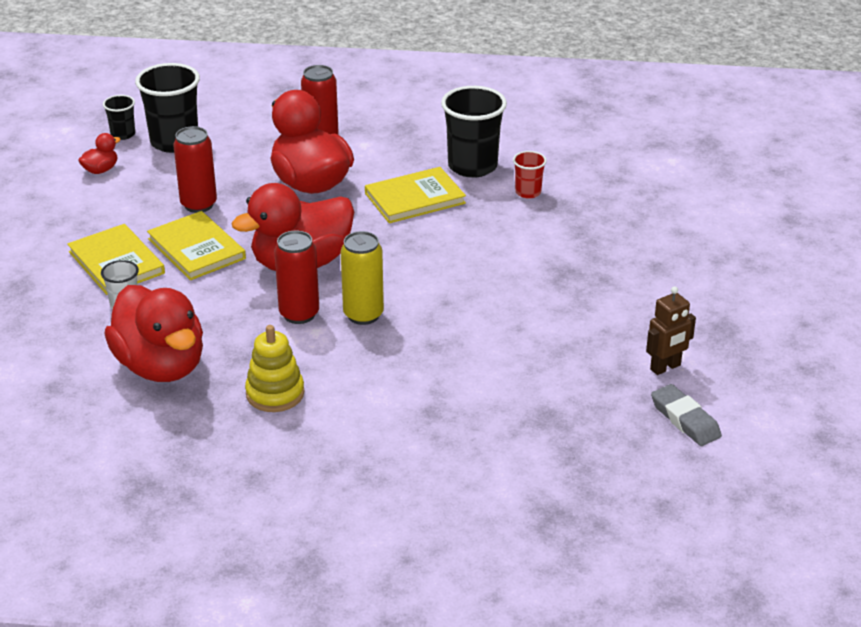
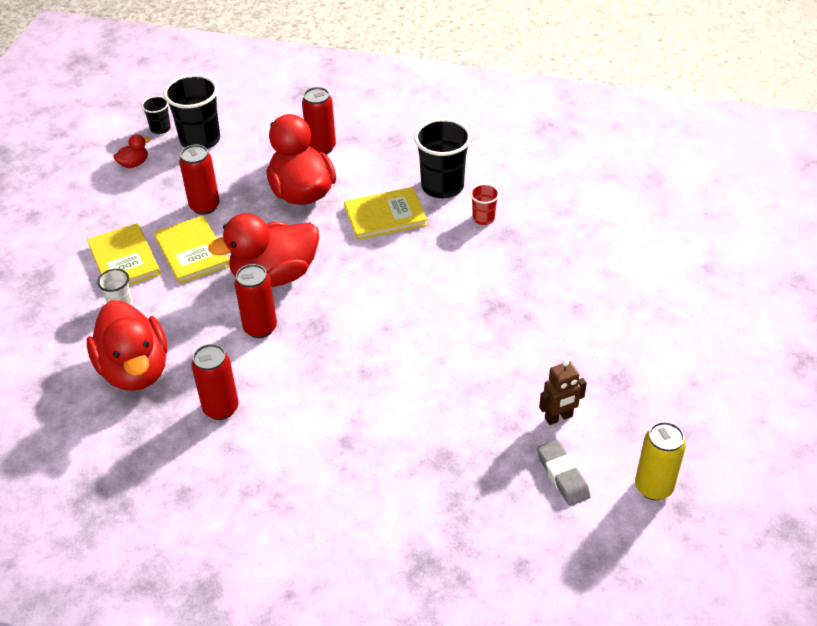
camera: 10 degrees right, 10 degrees up
yellow stacking toy [245,325,304,412] -> red can [192,344,239,420]
yellow can [341,231,384,325] -> yellow can moved to [635,422,686,500]

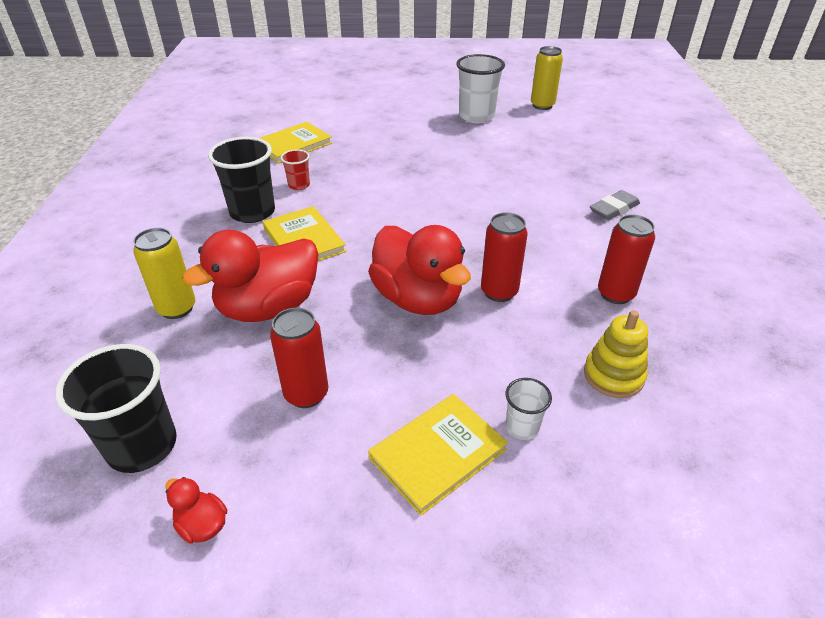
camera: 105 degrees left, 5 degrees down
red duck [87,300,167,391] -> yellow stacking toy [584,310,648,398]
black cup [142,96,171,134] -> none
yellow book [154,216,230,284] -> yellow book moved to [260,122,332,163]
red can [302,87,336,154] -> yellow can [133,228,195,319]
grey eraser [537,440,591,506] -> grey eraser moved to [590,190,640,220]
brown robot [539,360,587,425] -> none
none -> white cup [457,54,505,123]

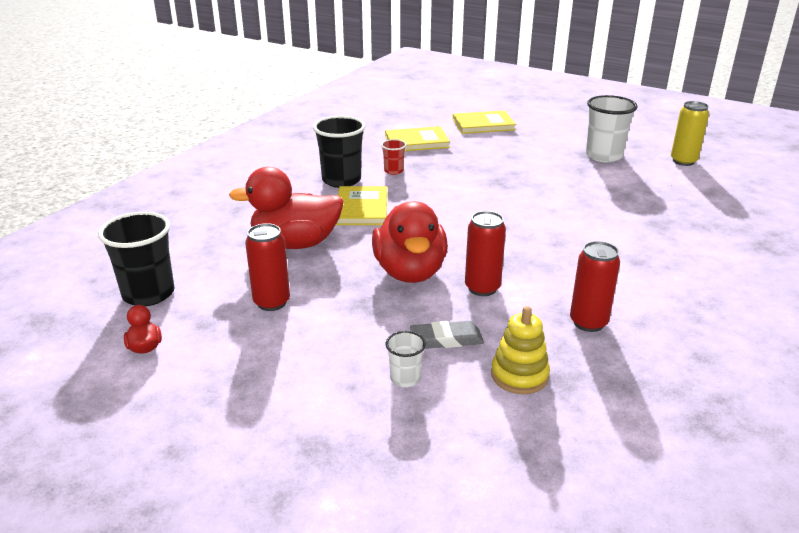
camera: 30 degrees right, 10 degrees down
yellow can [133,228,195,319] -> none
yellow book [368,394,508,516] -> yellow book moved to [453,110,516,134]
grey eraser [590,190,640,220] -> grey eraser moved to [410,321,484,349]

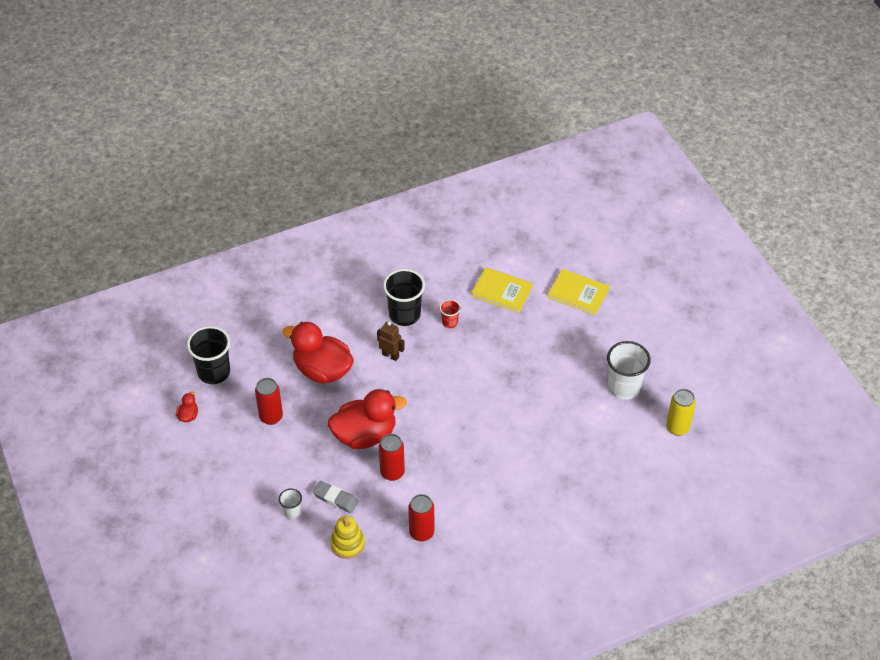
camera: 35 degrees right, 20 degrees up
yellow book [336,186,387,225] -> brown robot [377,321,405,361]
red duck [372,201,448,283] -> red duck turned 135 degrees counterclockwise [328,389,407,449]

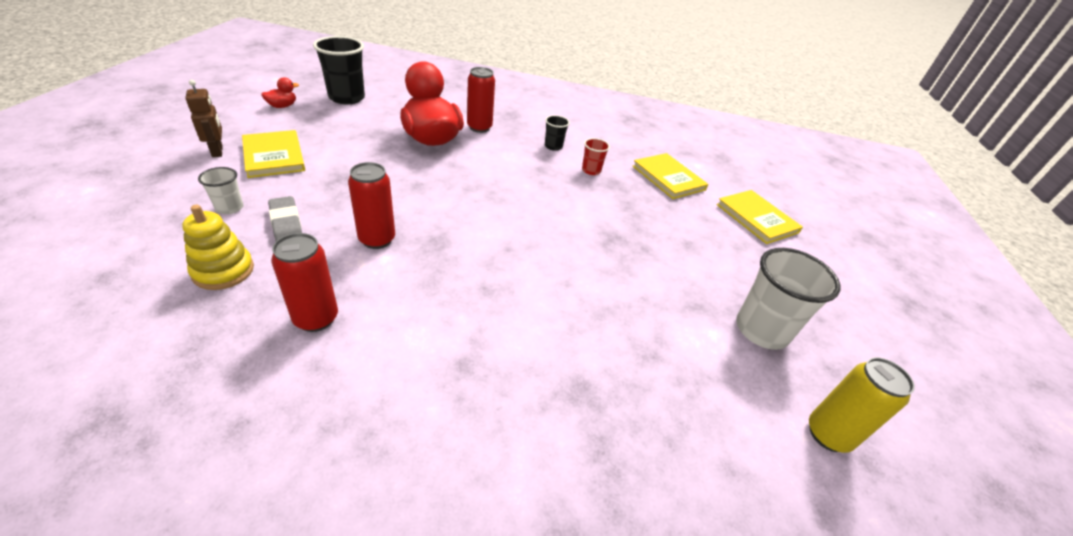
camera: 30 degrees right, 10 degrees down
red can [255,378,283,425] -> red can moved to [467,67,495,133]
red duck [328,389,407,449] -> none
brown robot [377,321,405,361] -> brown robot moved to [186,80,223,157]
black cup [383,269,425,326] -> black cup [545,115,570,151], size x0.51
none -> yellow book [242,130,305,178]

